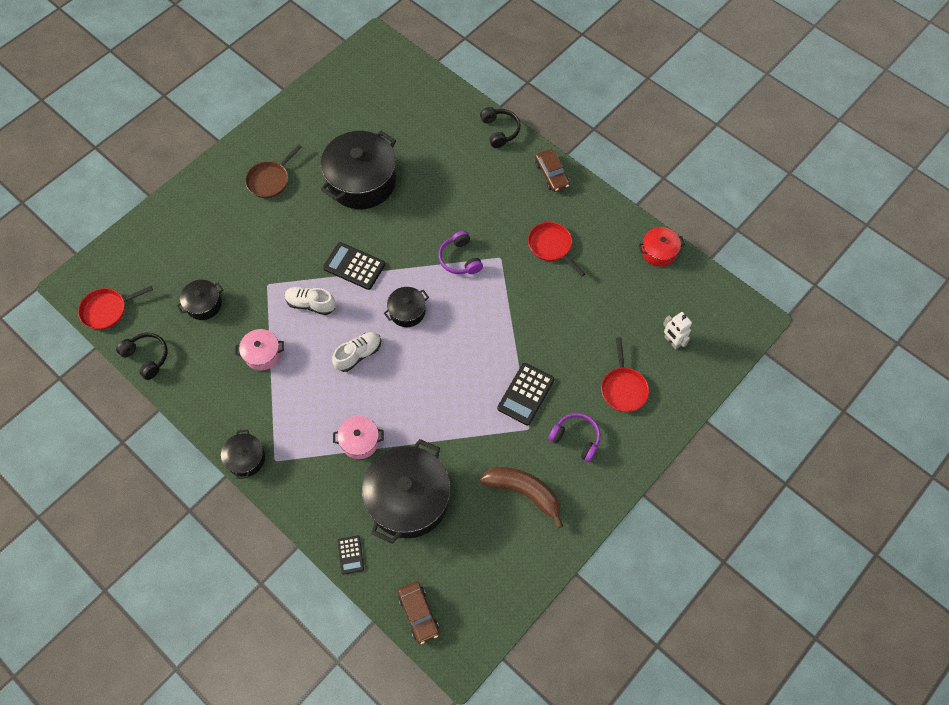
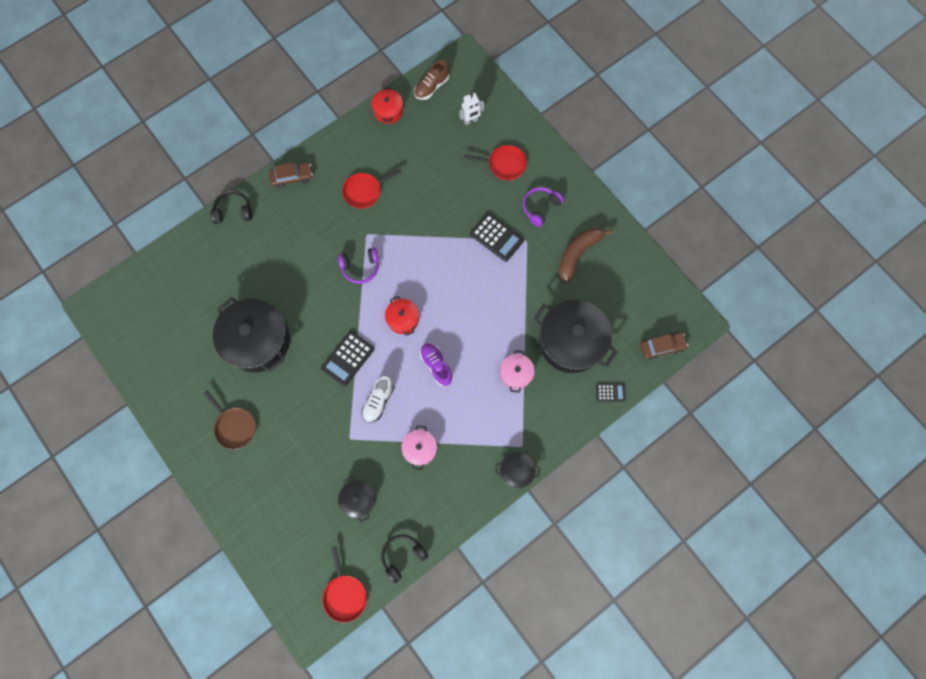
camera: 80 degrees left, 10 degrees up
white shoe [332,332,381,372] -> purple shoe [420,343,453,386]
black pot [384,287,429,327] -> red pot [385,296,419,336]
none -> brown shoe [414,60,449,100]

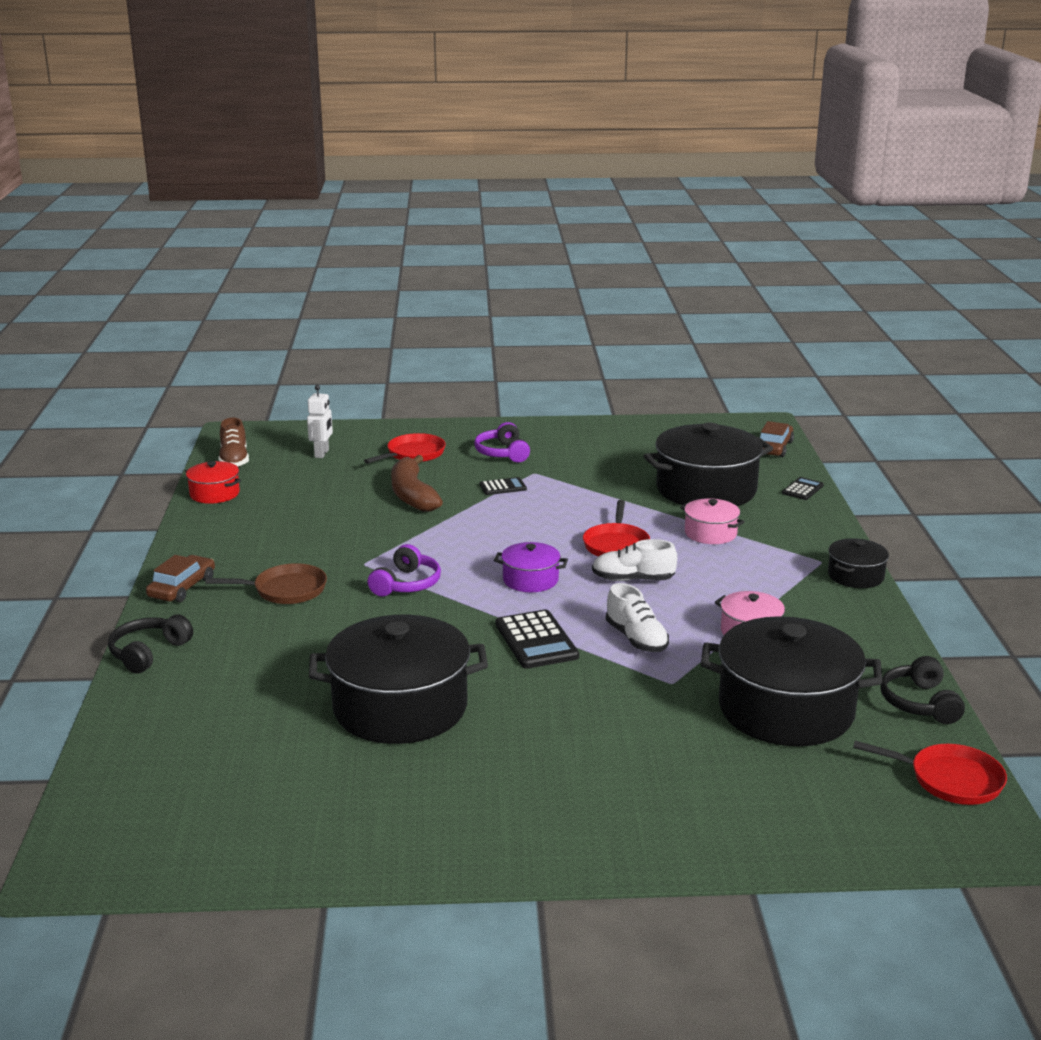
camera: 55 degrees left, 50 degrees down
brown pan [203,390,256,450] -> brown pan moved to [206,563,327,604]
black pot [338,477,375,522] -> black pot [701,616,882,746], size x2.05
red pan [342,169,402,209] -> red pan moved to [583,500,650,556]
red pot [385,296,419,336] -> purple pot [494,542,568,592]
purple shoe [420,343,453,386] -> white shoe [592,539,677,581]
black calculator [470,213,524,262] -> black calculator [479,477,527,495], size x0.57
brown banana [559,227,613,283] -> brown banana moved to [391,455,443,512]

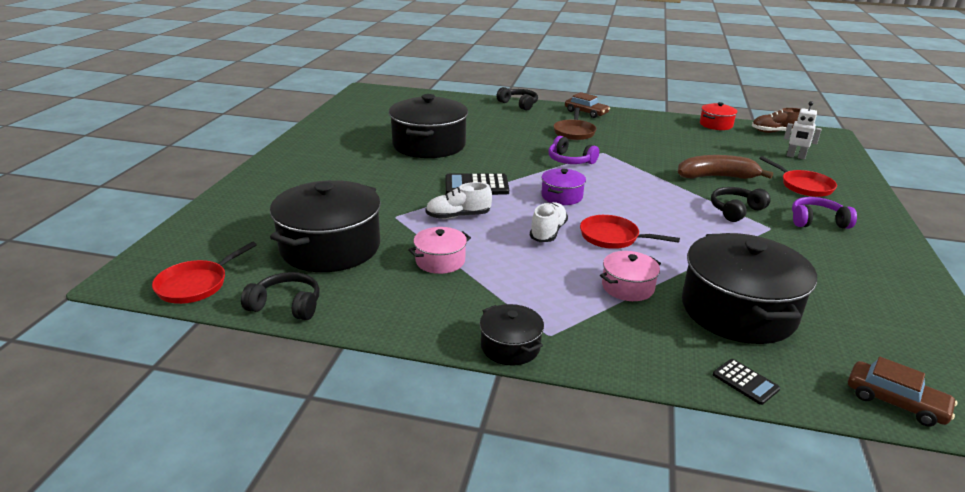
camera: 105 degrees right, 5 degrees up
black calculator [479,477,527,495] -> black headphones [711,187,771,222]

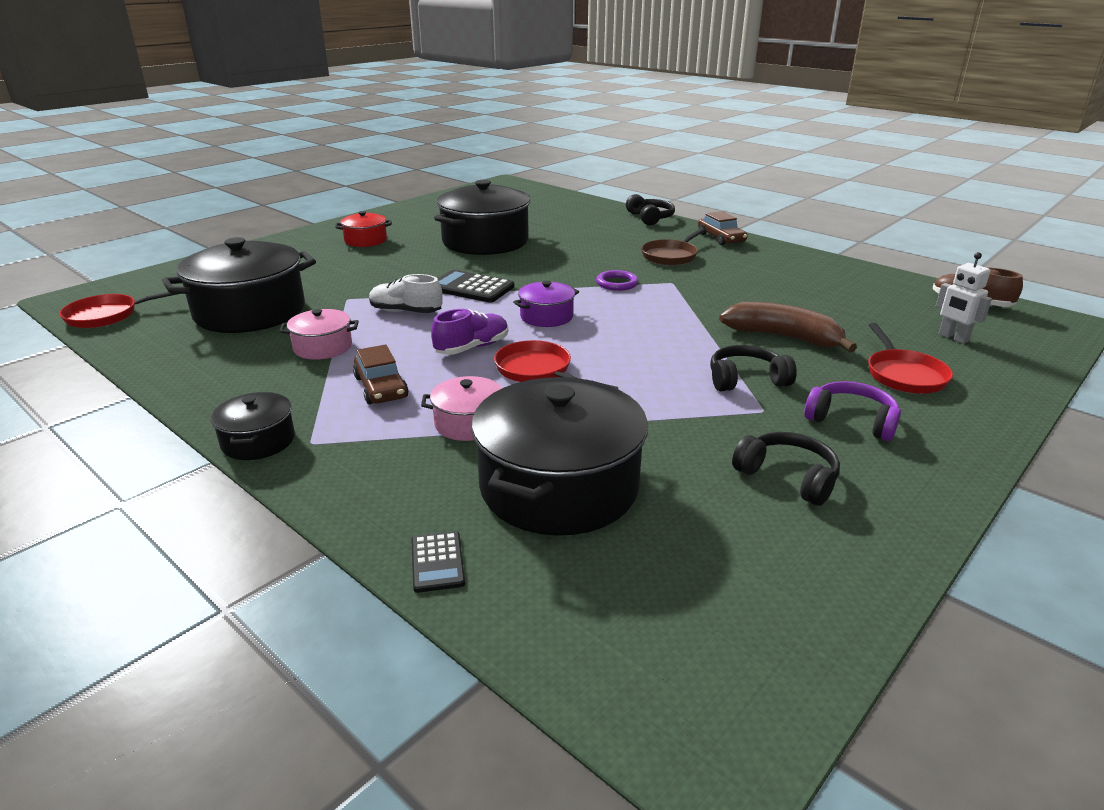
camera: 30 degrees right, 0 degrees up
black headphones [241,272,320,320] -> black headphones moved to [732,432,840,506]
white shoe [530,202,568,242] -> purple shoe [431,309,508,355]
purple headphones [548,136,599,164] -> purple ring [596,270,638,291]
red pot [700,102,737,130] -> red pot moved to [335,211,392,247]
brown car [848,357,957,426] -> brown car moved to [353,345,409,404]

